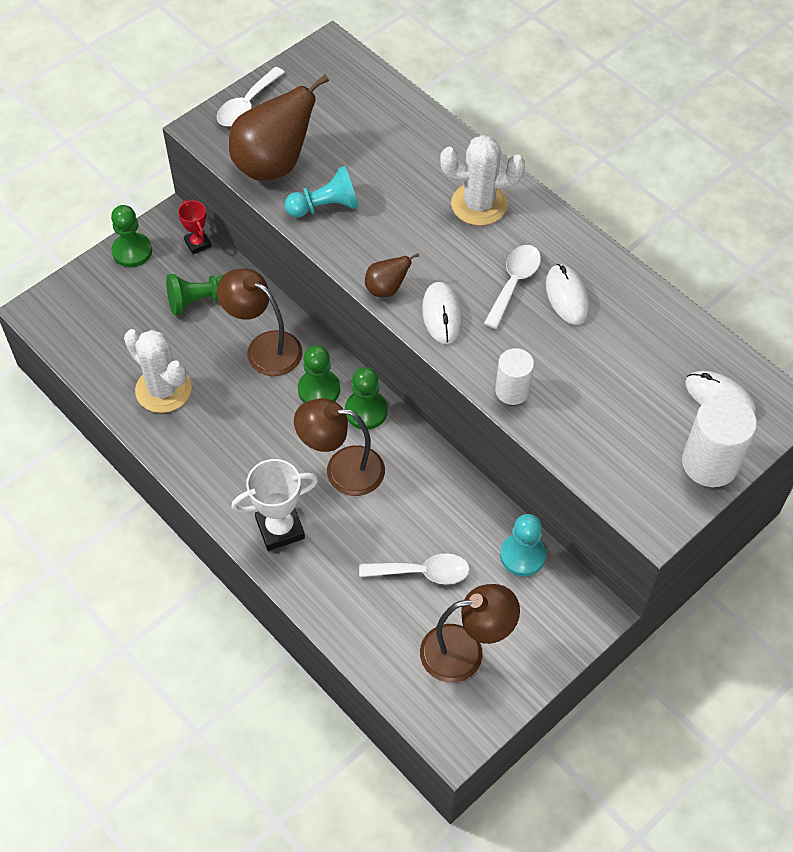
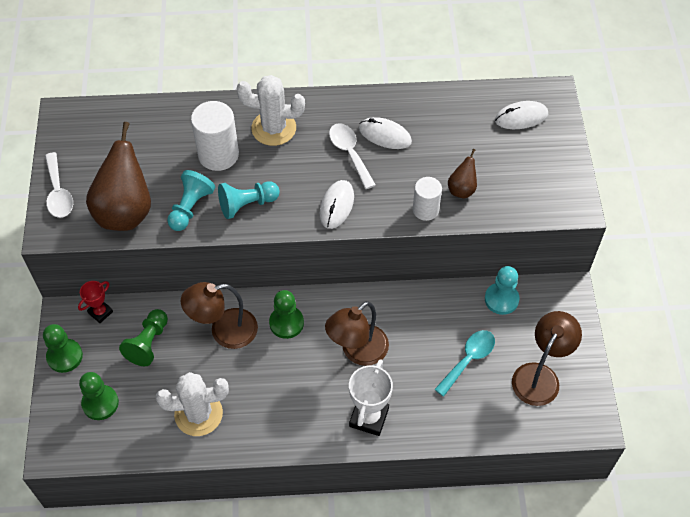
camera: 50 degrees left, 0 degrees up
red trophy [178,200,211,254] -> red trophy turned 60 degrees counterclockwise [78,281,113,323]
green pawn [345,367,388,430] -> green pawn moved to [79,372,119,420]
white spoon [359,553,470,584] -> turquoise spoon [434,330,495,397]
brown pear [365,253,419,297] -> brown pear moved to [448,149,477,199]
white mouse [422,282,462,344] -> white mouse turned 75 degrees clockwise [320,180,354,229]
white cactus [440,135,525,226] -> white cactus turned 60 degrees clockwise [236,75,305,146]
white cylinder [682,395,757,487] -> white cylinder moved to [191,101,239,171]
none -> turquoise pawn [218,181,280,219]

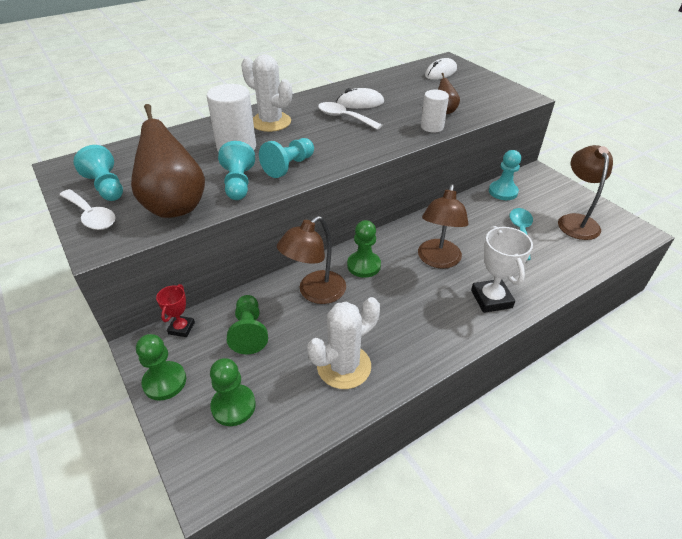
camera: 30 degrees left, 15 degrees down
white cactus [236,75,305,146] -> white cactus turned 60 degrees clockwise [241,54,292,132]
white mouse [320,180,354,229] -> none
none -> turquoise pawn [73,145,123,201]

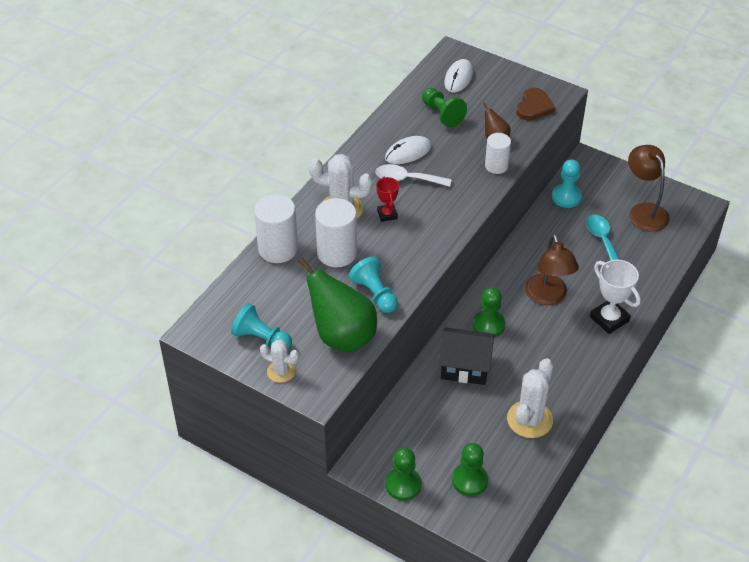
camera: 25 degrees left, 5 degrees up
white spoon [59,189,116,230] -> white cactus [260,340,299,383]
brown pear [131,104,205,218] -> green pear [298,257,377,352]
red trophy [156,284,195,337] -> red trophy moved to [376,177,399,222]
green pawn [227,295,268,354] -> green pawn moved to [422,88,467,127]
turquoise pawn [259,138,314,178] -> none
brown lamp [277,216,346,304] -> black house [438,327,495,385]
none -> white cylinder [254,194,298,263]
none -> brown heart [516,88,555,121]

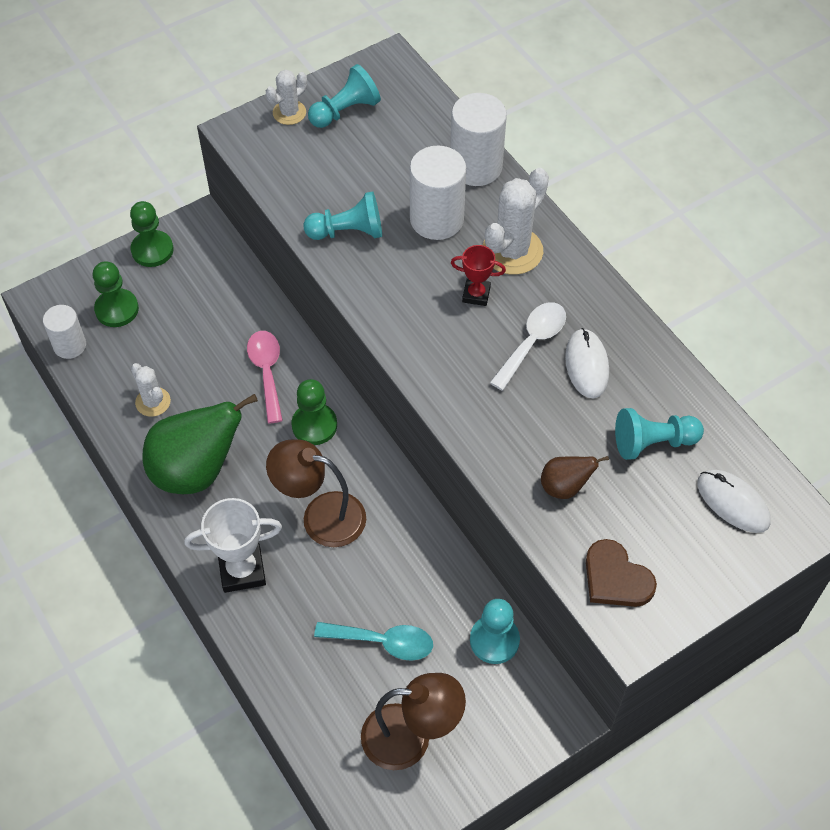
camera: 115 degrees right, 10 degrees up
green pear [298,257,377,352] -> green pear moved to [143,394,258,494]
green pawn [422,88,467,127] -> turquoise pawn [615,408,704,460]
black house [438,327,495,385] -> pink spoon [247,331,283,424]
white cylinder [485,133,511,174] -> white cylinder moved to [43,305,86,359]
white cactus [507,358,553,438] -> white cactus [131,363,171,417], size x0.59

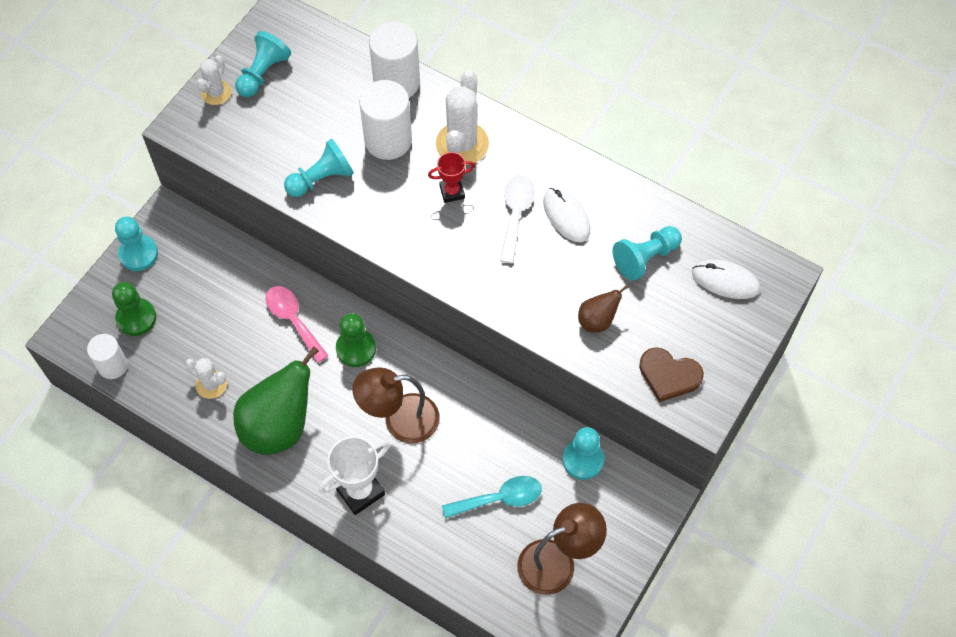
camera: 25 degrees left, 5 degrees up
green pawn [130,201,174,267] -> turquoise pawn [115,216,158,271]

